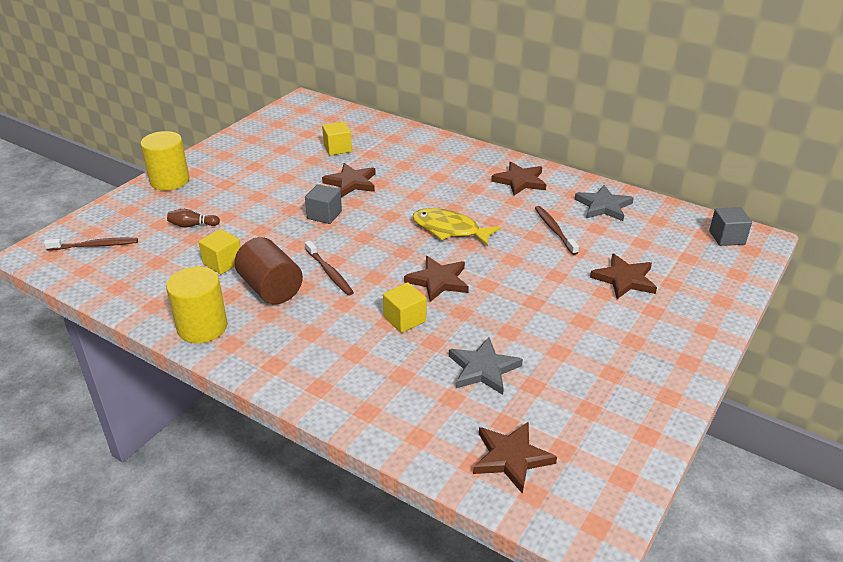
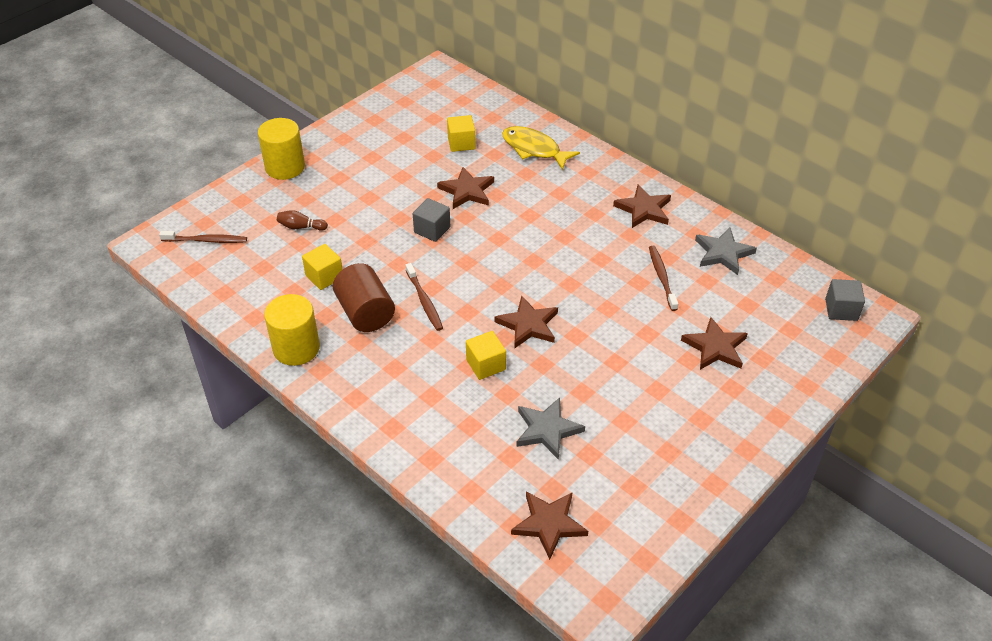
camera: 10 degrees right, 10 degrees up
yellow fish [412,208,501,246] -> yellow fish moved to [502,126,580,170]

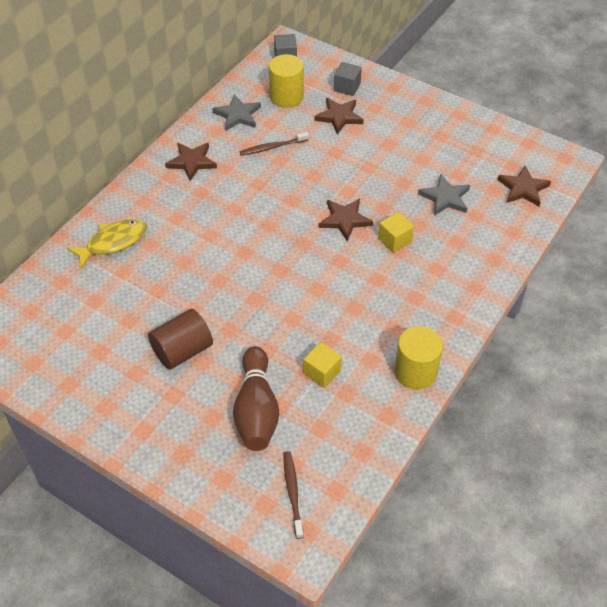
camera: 100 degrees left, 5 degrees up
yellow cylinder [258,118,305,180] -> yellow cylinder moved to [269,54,304,108]
brown bowling pin [277,210,328,231] -> brown bowling pin [233,346,279,451], size x2.30
brown cylinder [333,263,395,332] -> brown cylinder moved to [148,309,213,370]
brown toothbrush [406,263,443,331] -> none
grey cube [413,198,450,242] -> grey cube moved to [334,62,362,96]
brown star [437,167,494,209] -> none
yellow cube [447,115,476,152] -> none
yellow fish [502,126,580,170] -> yellow fish turned 150 degrees counterclockwise [67,219,147,268]

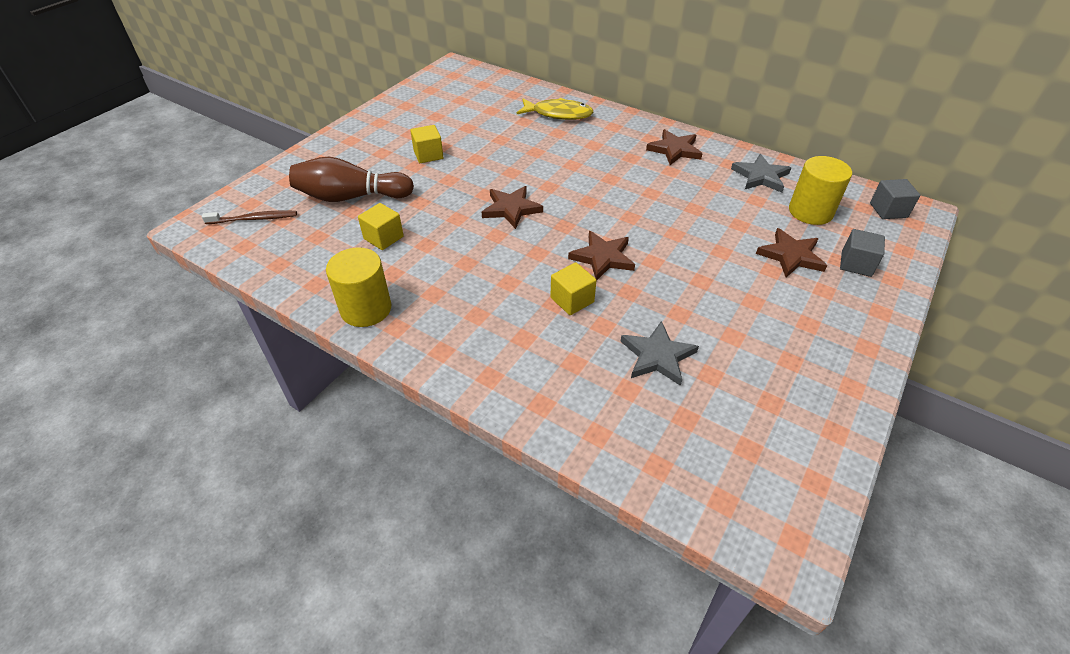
camera: 90 degrees right, 5 degrees down
yellow fish [67,219,147,268] -> yellow fish turned 45 degrees counterclockwise [517,98,594,120]
brown cylinder [148,309,213,370] -> yellow cube [410,125,443,163]
brown toothbrush [240,132,309,156] -> none
brown star [497,166,551,207] -> brown star moved to [482,186,543,229]

